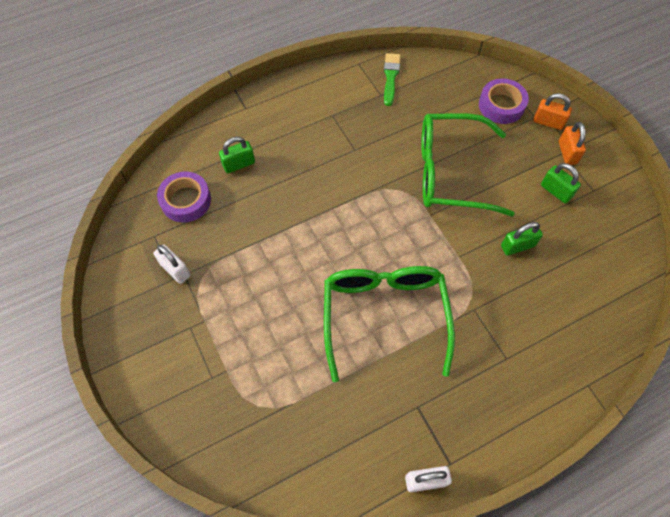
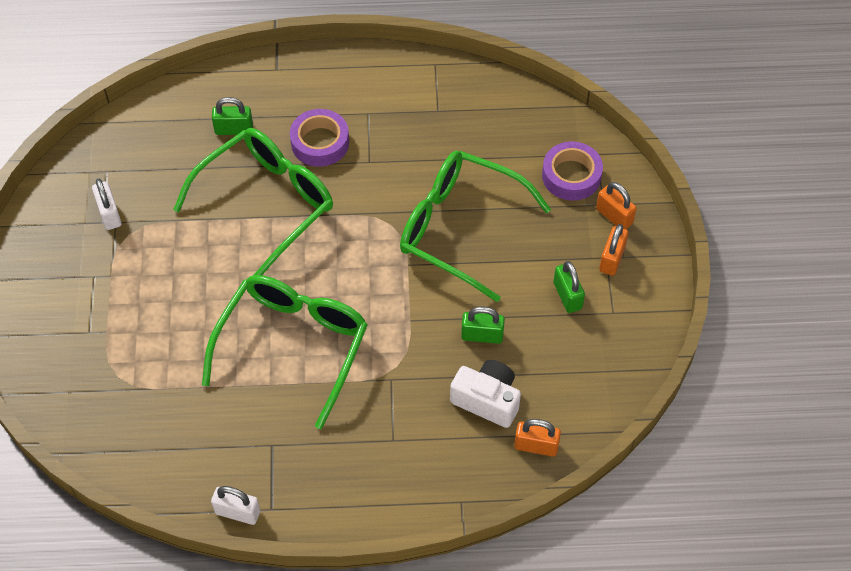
camera: 25 degrees right, 5 degrees down
purple tape [157,172,211,222] -> purple tape moved to [290,109,349,167]
green brush [384,53,401,106] -> none
none -> green glasses [173,128,333,276]
none -> white camera [450,360,521,428]
none -> orange padlock [514,419,561,457]

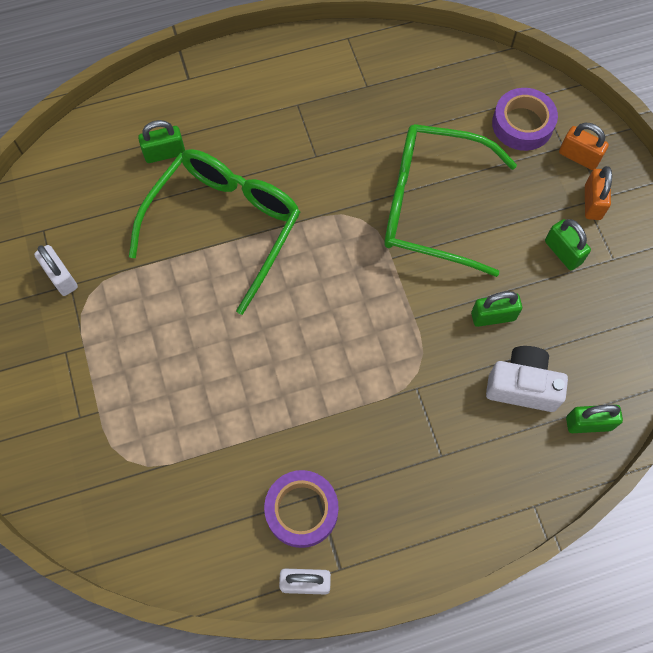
camera: 15 degrees left, 10 degrees up
green glasses [202,275,368,429] -> none
purple tape [290,109,349,167] -> purple tape moved to [264,470,339,548]
orange padlock [514,419,561,457] -> green padlock [566,405,623,433]

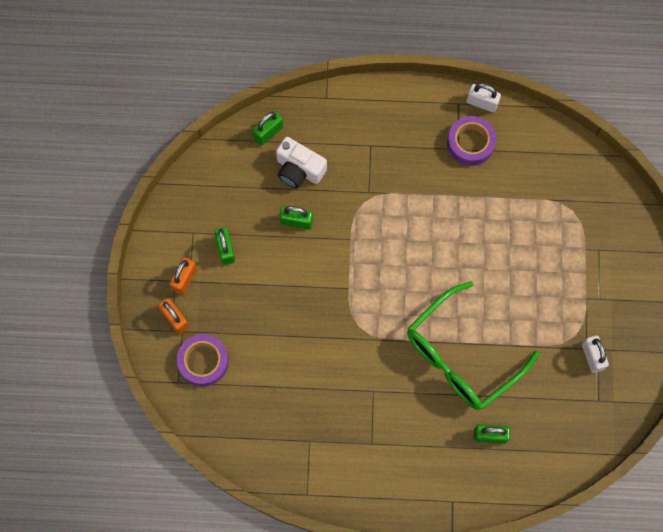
camera: 160 degrees left, 5 degrees up
green glasses [384,124,517,277] -> none
green padlock [566,405,623,433] -> green padlock turned 60 degrees counterclockwise [252,111,283,145]

